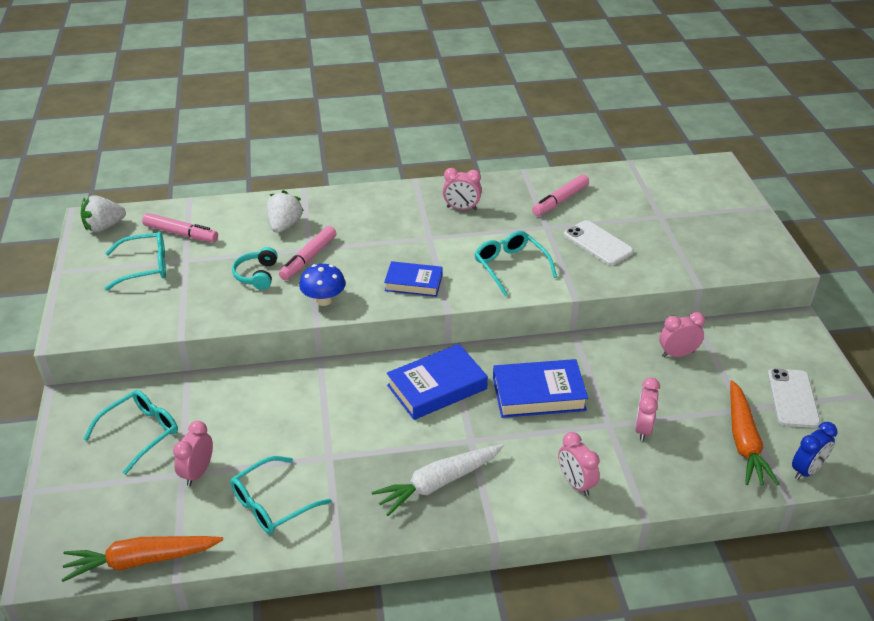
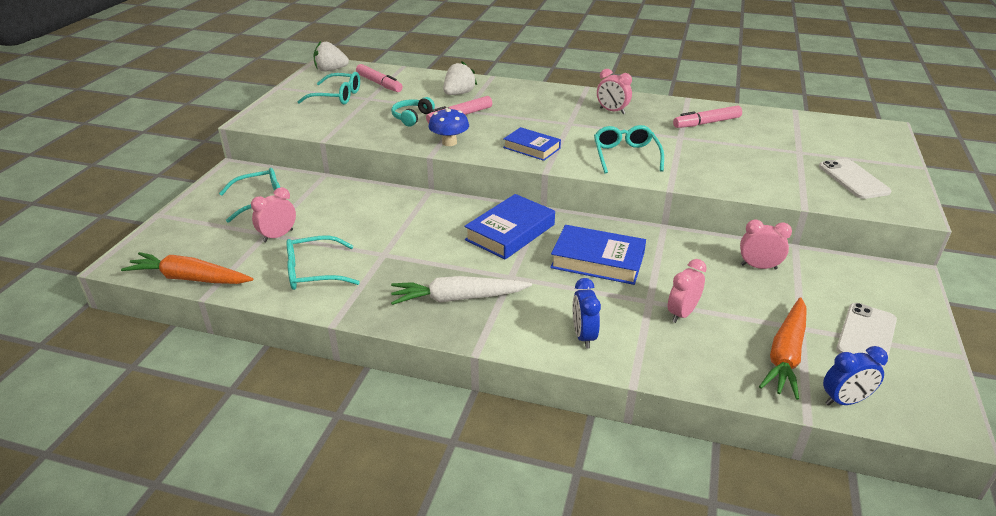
camera: 25 degrees right, 5 degrees down
blue book [387,344,488,420] -> blue book turned 45 degrees counterclockwise [464,194,555,260]
pink clock [558,432,600,496] -> blue clock [573,278,601,349]
white phone [564,220,634,265] -> white phone moved to [819,159,891,199]

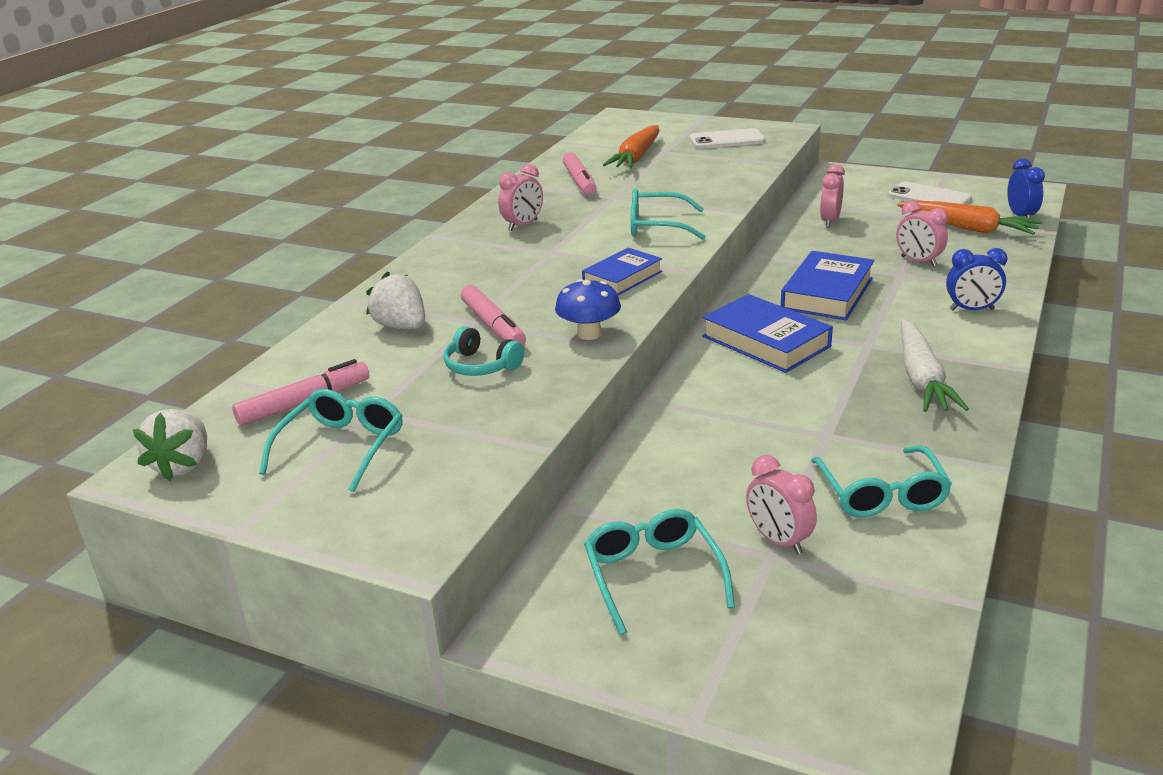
camera: 80 degrees left, 5 degrees down
orange carrot [121,252,253,284] -> orange carrot moved to [603,125,660,168]

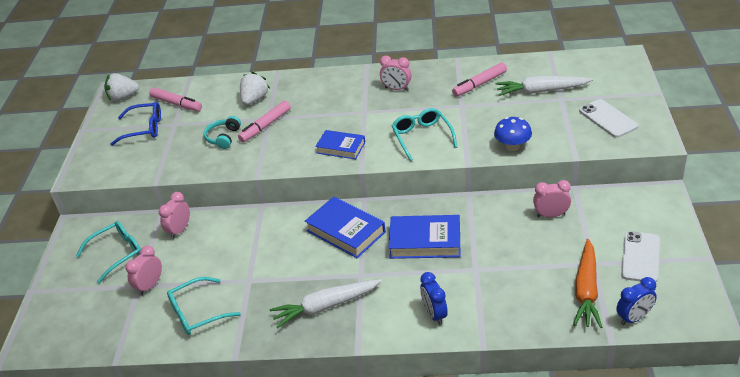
camera: 70 degrees right, 10 degrees up
turquoise glasses [259,389,403,492] -> blue glasses [110,102,161,146]
blue mushroom [555,279,621,340] -> blue mushroom moved to [494,117,532,151]
orange carrot [603,125,660,168] -> white carrot [495,76,593,96]
blue book [702,294,833,373] -> blue book turned 75 degrees counterclockwise [305,197,386,258]
pink clock [896,201,948,267] -> pink clock moved to [159,192,190,239]

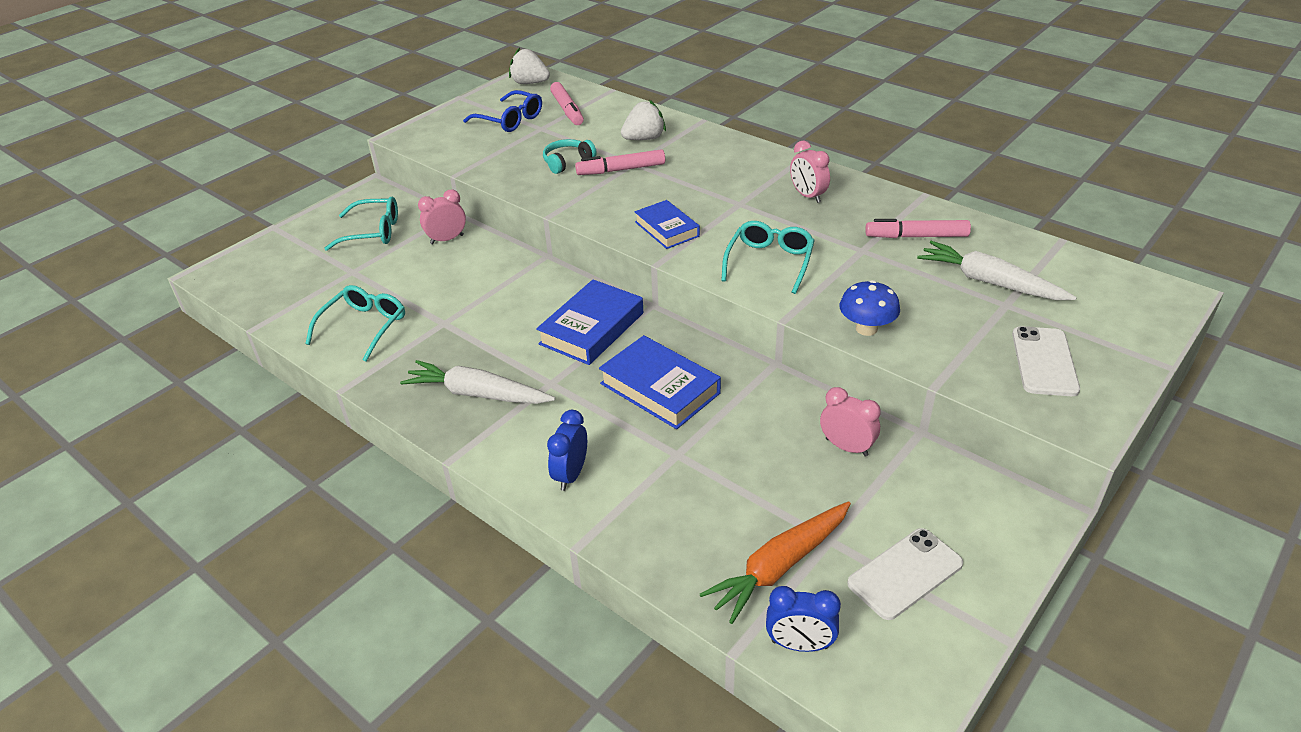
camera: 35 degrees right, 0 degrees up
pink clock [125,246,162,295] -> none
turquoise glasses [167,277,241,335] -> turquoise glasses turned 105 degrees clockwise [305,285,405,362]
blue book [305,197,386,258] -> blue book turned 45 degrees clockwise [536,279,643,365]

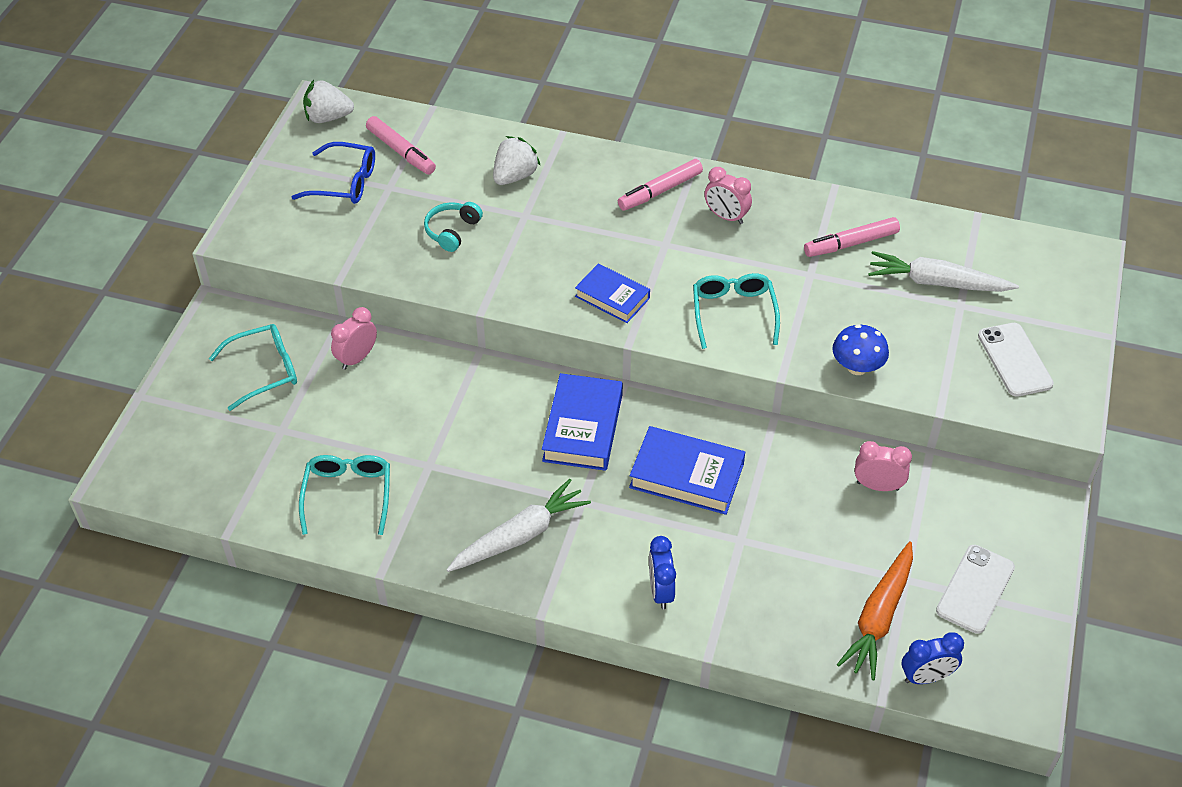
camera: 25 degrees left, 10 degrees up
white carrot [400,360,555,404] -> white carrot turned 150 degrees clockwise [446,479,591,572]
pink marker [575,149,665,175] -> pink marker moved to [618,159,703,211]

